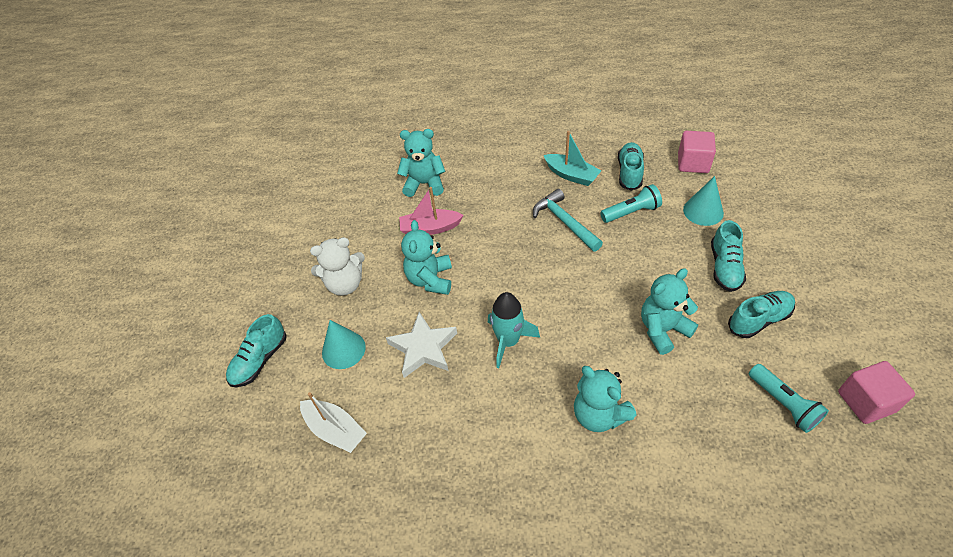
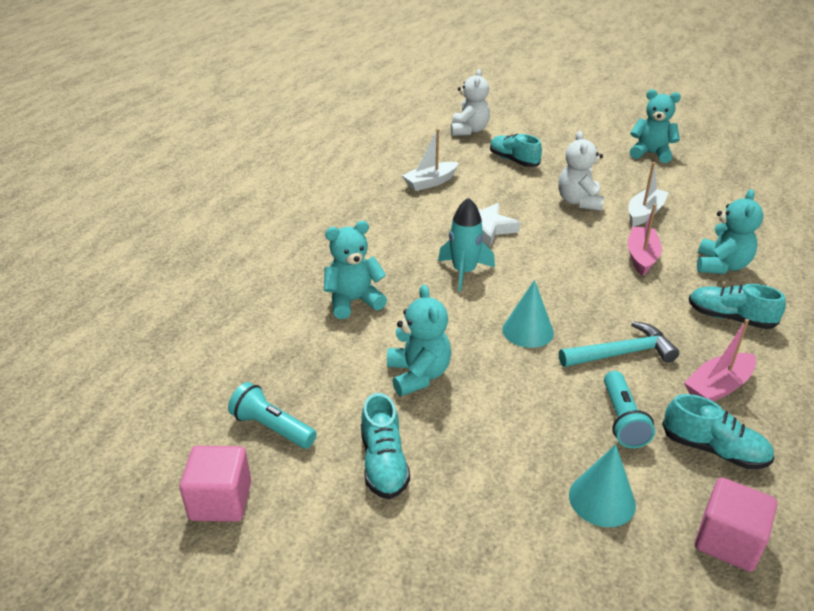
camera: 105 degrees right, 15 degrees down
turquoise cone [322,320,366,369] -> turquoise cone moved to [502,280,554,348]
turquoise teddy bear [401,220,452,295] -> turquoise teddy bear moved to [630,89,681,163]
turquoise boat [544,131,601,186] -> pink boat [684,319,756,401]
turquoise shoe [711,220,746,292] -> turquoise shoe moved to [689,284,786,329]
turquoise flashlight [749,364,829,433] -> turquoise flashlight turned 45 degrees clockwise [228,382,317,449]
none -> white teddy bear [451,69,490,136]
none -> white boat [629,162,669,226]

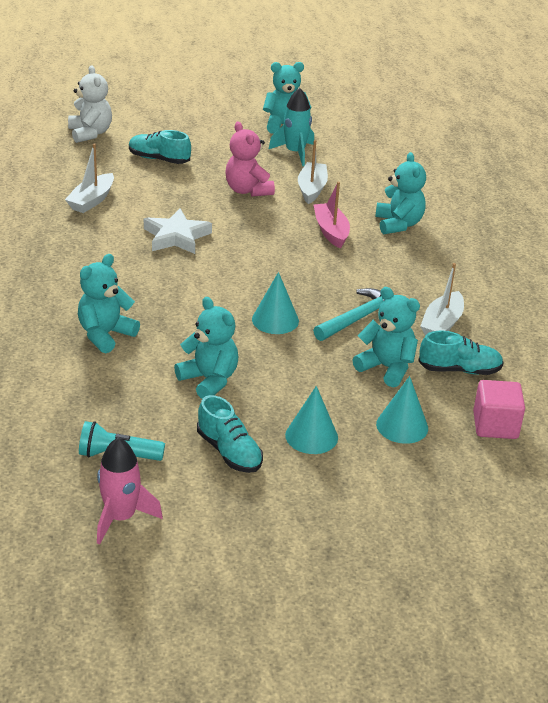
camera: 30 degrees left, 0 degrees up
pink cube [180,446,251,522] -> pink rocket [97,437,163,545]
turquoise rocket [438,197,495,292] -> turquoise rocket moved to [269,88,314,166]
white teddy bear [559,131,604,211] -> pink teddy bear [226,121,275,197]
turquoise flashlight [604,371,655,448] -> turquoise teddy bear [353,287,420,388]
pink boat [684,319,756,401] -> white boat [420,263,464,335]
turquoise shoe [689,284,786,329] -> none
none -> turquoise cone [285,386,338,454]

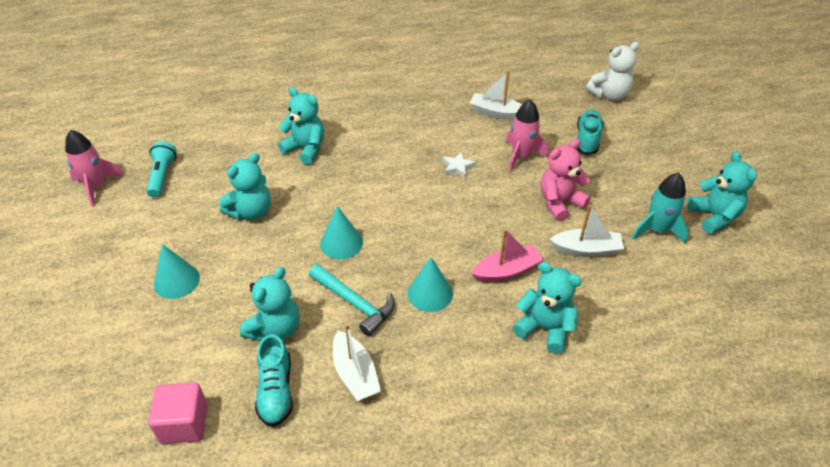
camera: 85 degrees right, 10 degrees up
white star [144,208,212,254] -> white star [442,151,476,178], size x0.56
turquoise shoe [197,395,263,473] -> none
turquoise teddy bear [375,152,426,234] -> turquoise teddy bear turned 135 degrees counterclockwise [513,262,582,354]
turquoise cone [376,376,428,444] -> turquoise cone moved to [408,257,453,312]
white boat [420,263,464,335] -> white boat turned 135 degrees counterclockwise [333,324,381,401]
none -> pink rocket [506,99,549,172]

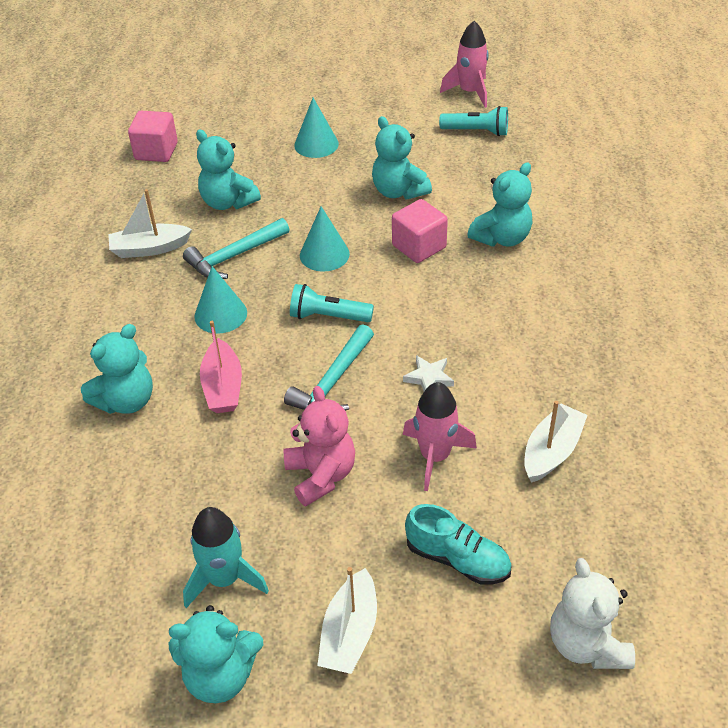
camera: 105 degrees right, 0 degrees up
turquoise shoe [255,334,293,427] -> none
white boat [549,205,624,257] -> white boat moved to [317,567,377,674]
none -> turquoise hammer [284,324,374,411]
none -> turquoise flashlight [290,284,374,322]
none -> pink cube [392,199,448,263]

